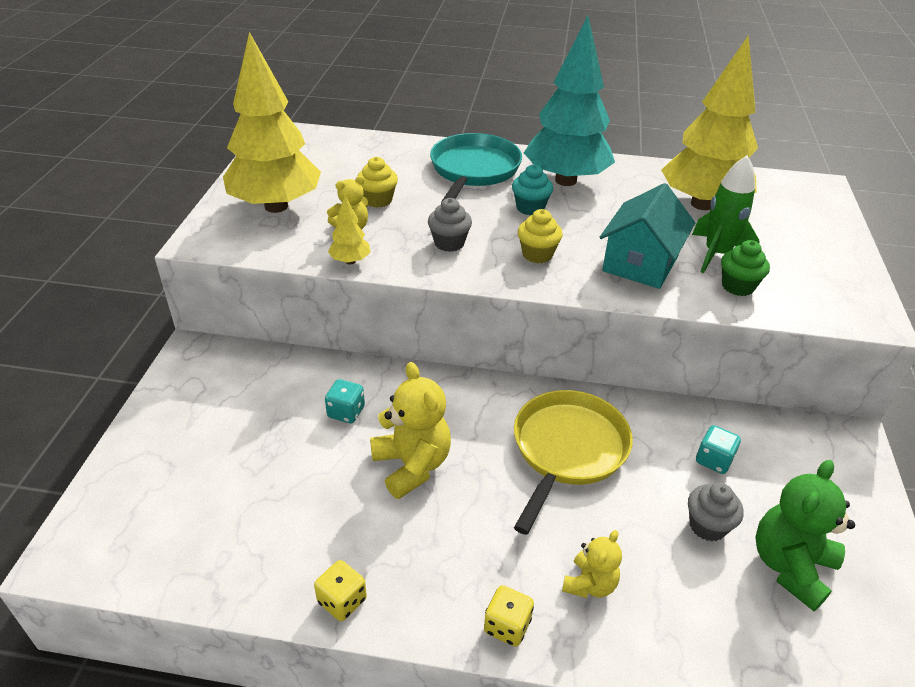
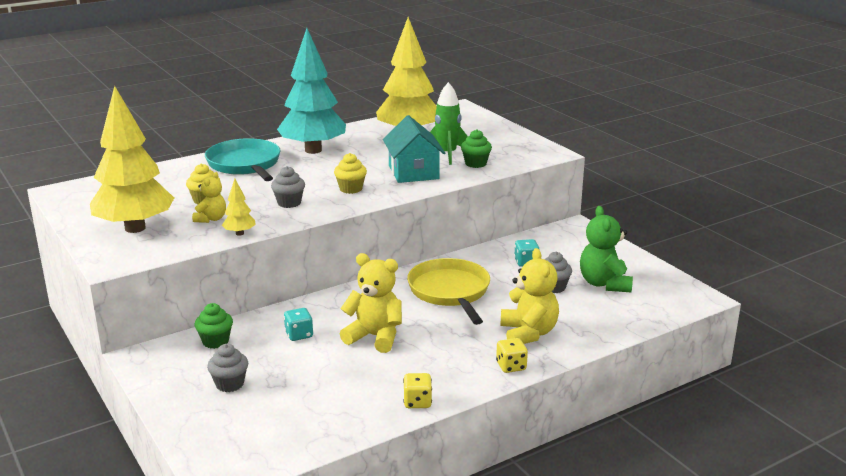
camera: 40 degrees left, 15 degrees down
turquoise cupcake [512,164,553,215] -> none
yellow teddy bear [562,530,622,598] -> yellow teddy bear [500,248,559,344], size x1.70
none -> green cupcake [195,303,233,349]
none -> grey cupcake [207,344,248,392]

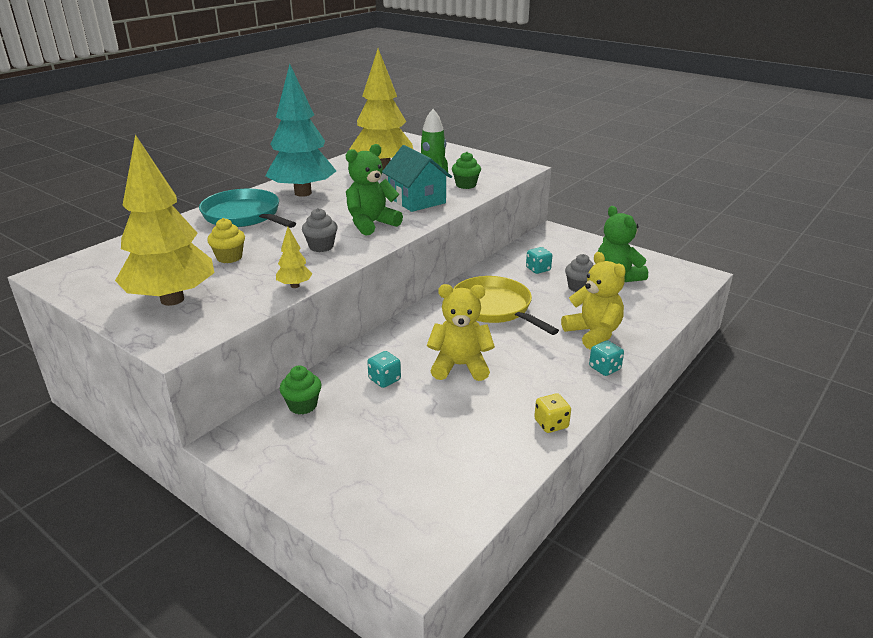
camera: 20 degrees left, 5 degrees up
yellow teddy bear [192,172,226,223] -> none
grey cupcake [207,344,248,392] -> none
yellow cupcake [334,153,367,194] -> green teddy bear [346,144,403,236]
yellow dice [496,338,528,373] -> turquoise dice [589,340,624,376]

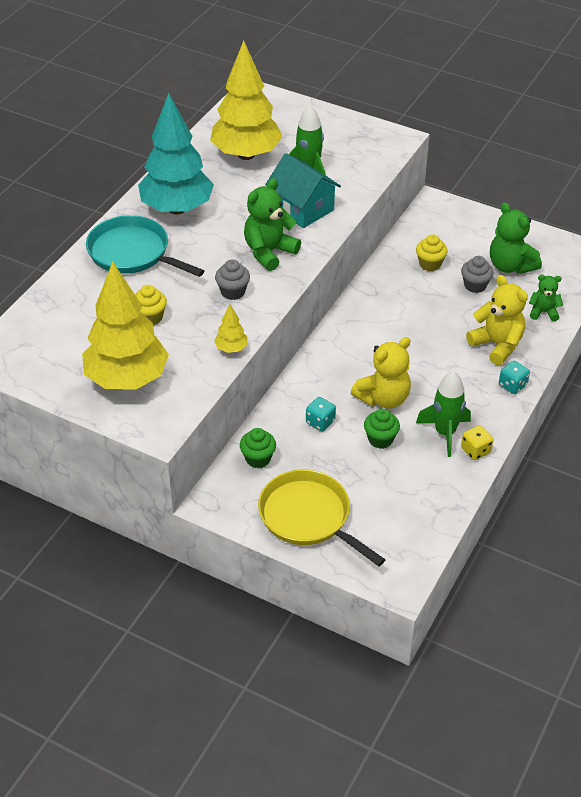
camera: 10 degrees left, 15 degrees up
yellow teddy bear [427,284,495,381] -> yellow teddy bear turned 150 degrees clockwise [351,337,411,409]
green cupcake [452,152,481,189] -> green cupcake moved to [364,409,400,449]
yellow pan [453,276,559,335] -> yellow pan moved to [258,470,385,566]
turquoise dice [526,247,552,274] -> yellow cupcake [416,234,447,271]
none -> green rocket [416,371,471,457]
none -> green teddy bear [529,275,563,321]

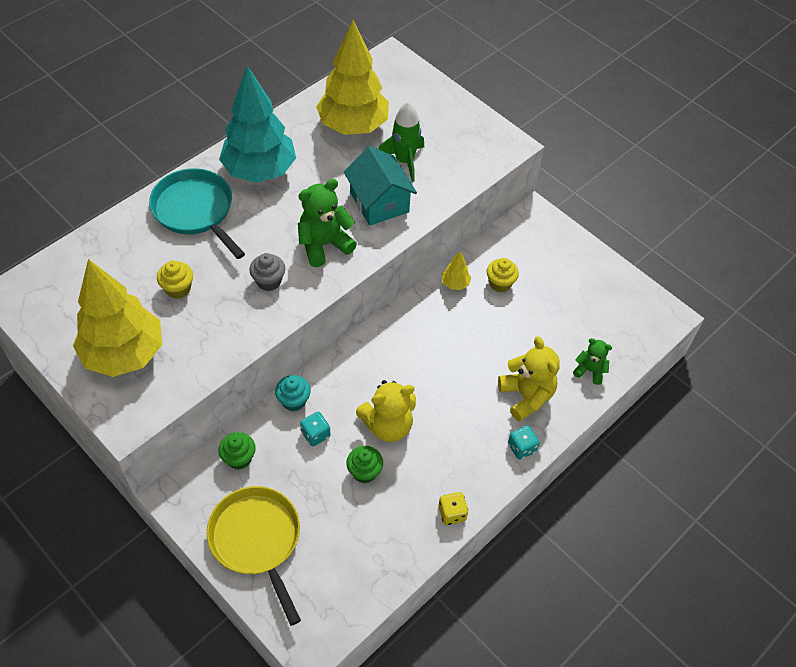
camera: 15 degrees right, 10 degrees up
yellow tree [214,304,248,353] -> yellow tree moved to [442,251,471,290]
green rocket [416,371,471,457] -> none
grey cupcake [461,256,493,293] -> none
green teddy bear [490,202,542,274] -> none
none -> turquoise cupcake [275,375,311,411]

